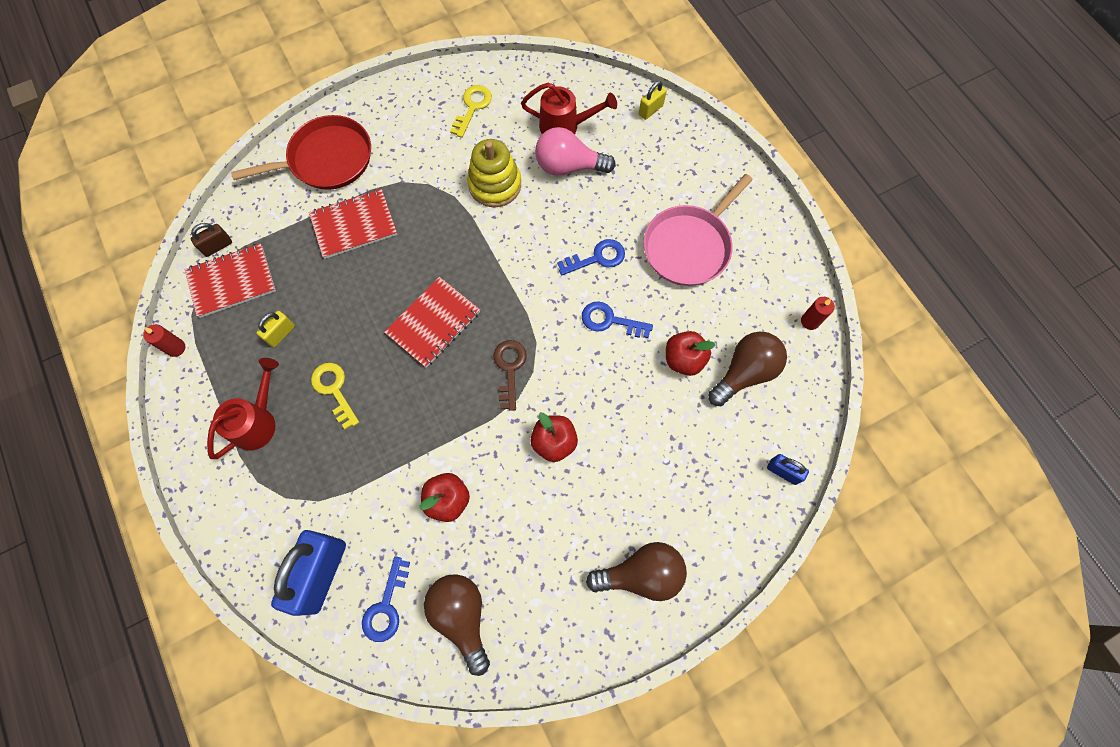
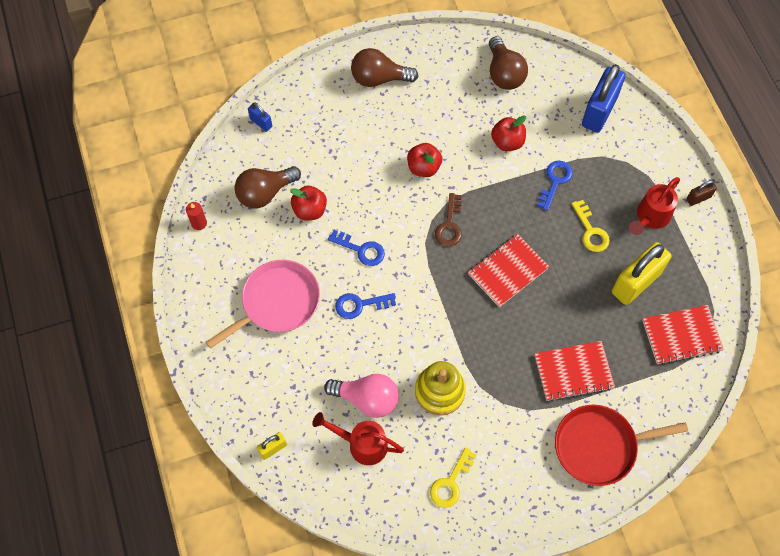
camera: 170 degrees left, 5 degrees down
red candle [143,324,186,357] -> none
brown padlock [190,223,232,257] -> brown padlock moved to [687,180,717,206]
yellow padlock [256,311,295,348] -> yellow padlock [612,242,672,305], size x2.12
blue key [362,556,410,642] -> blue key moved to [537,161,573,211]

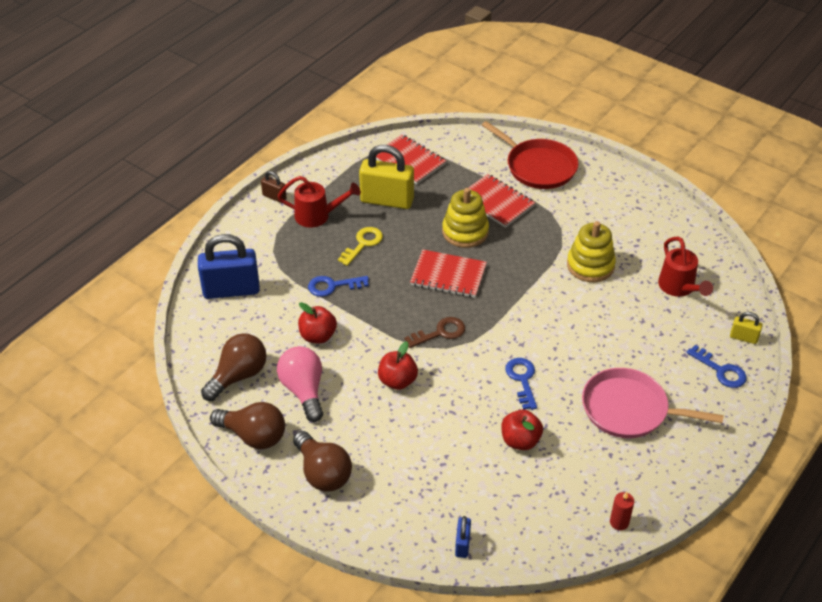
camera: 125 degrees left, 20 degrees down
brown light bulb [234,166,301,209] -> brown light bulb moved to [210,402,285,449]
pink light bulb [324,374,399,418] -> pink light bulb moved to [277,346,323,422]
blue key [335,293,396,319] -> blue key moved to [687,345,747,388]
yellow key [430,447,476,508] -> none
none -> yellow stacking toy [442,188,489,248]

